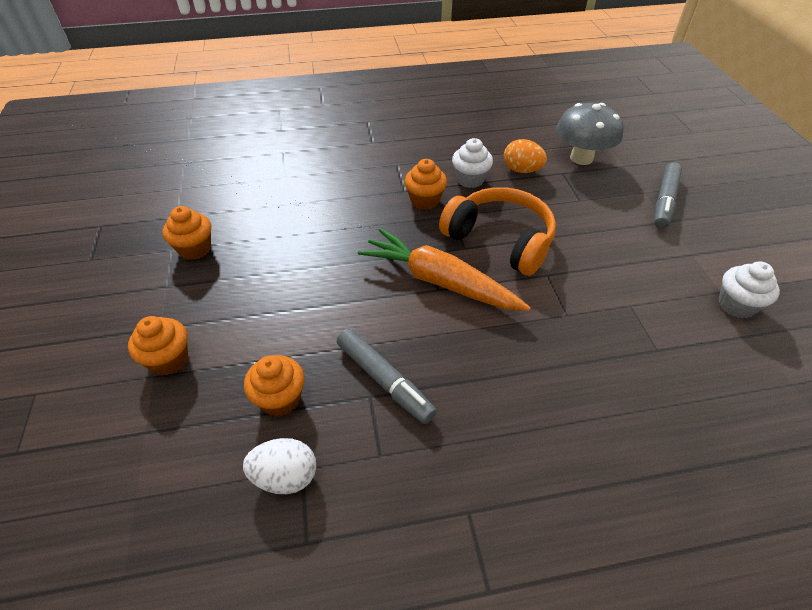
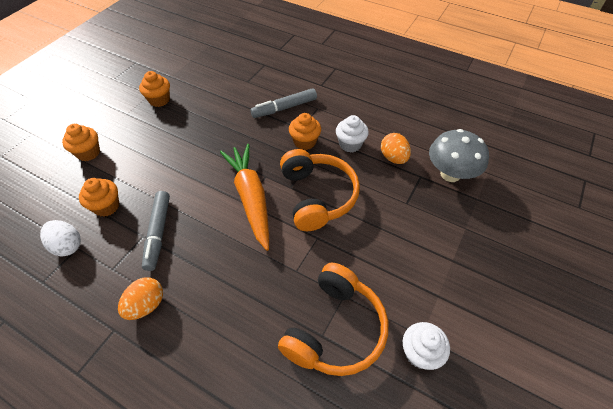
camera: 40 degrees right, 5 degrees up
grey marker [654,162,682,229] -> grey marker moved to [250,88,317,118]
none -> orange egg [118,277,163,320]
none -> orange headphones [278,263,388,376]

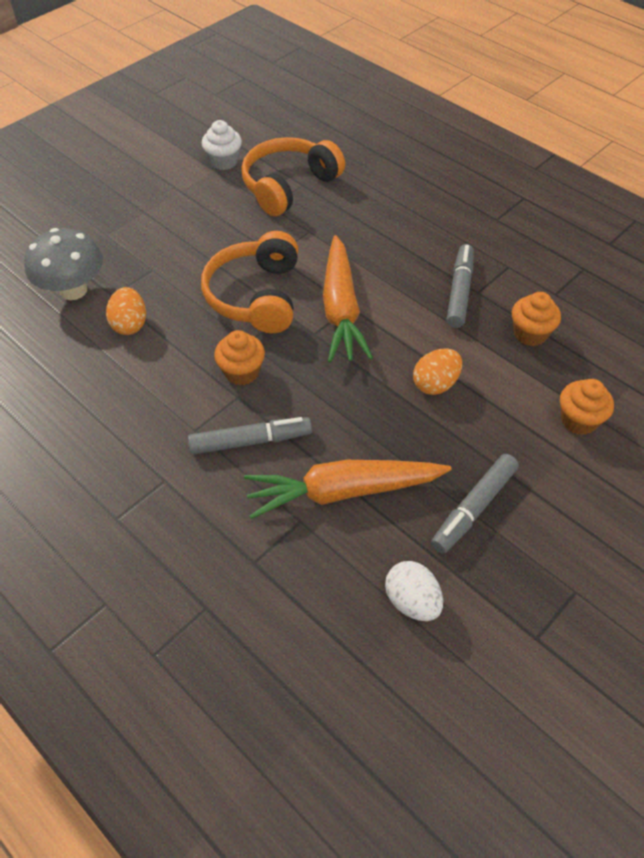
camera: 165 degrees left, 0 degrees up
white egg [40,220,81,256] -> white egg moved to [385,561,443,621]
orange egg [118,277,163,320] -> orange egg moved to [413,349,462,395]
orange cupcake [139,71,170,107] -> grey marker [431,454,519,554]
white cupcake [336,115,369,153] -> none
none -> orange carrot [244,460,451,519]

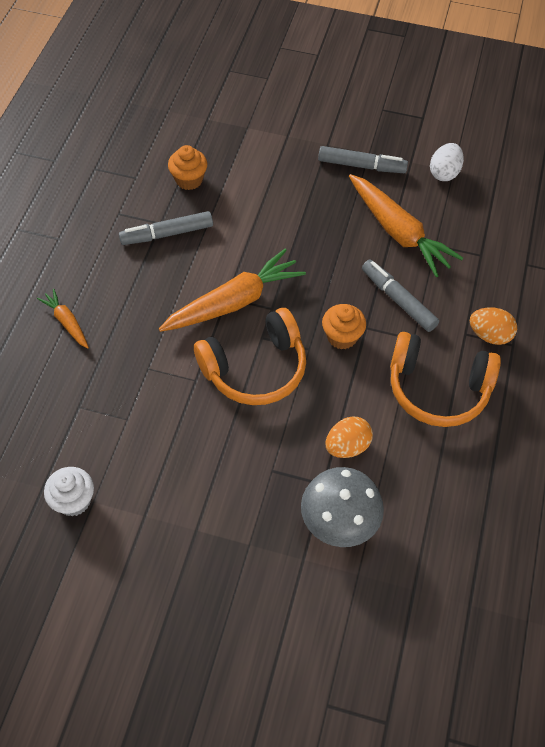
camera: 120 degrees left, 5 degrees up
orange headphones [241,137,345,216] -> orange headphones moved to [390,332,501,427]
orange egg [413,349,462,395] -> orange egg moved to [470,308,517,345]
orange cupcake [560,379,614,435] -> none
none -> orange carrot [37,289,89,349]

